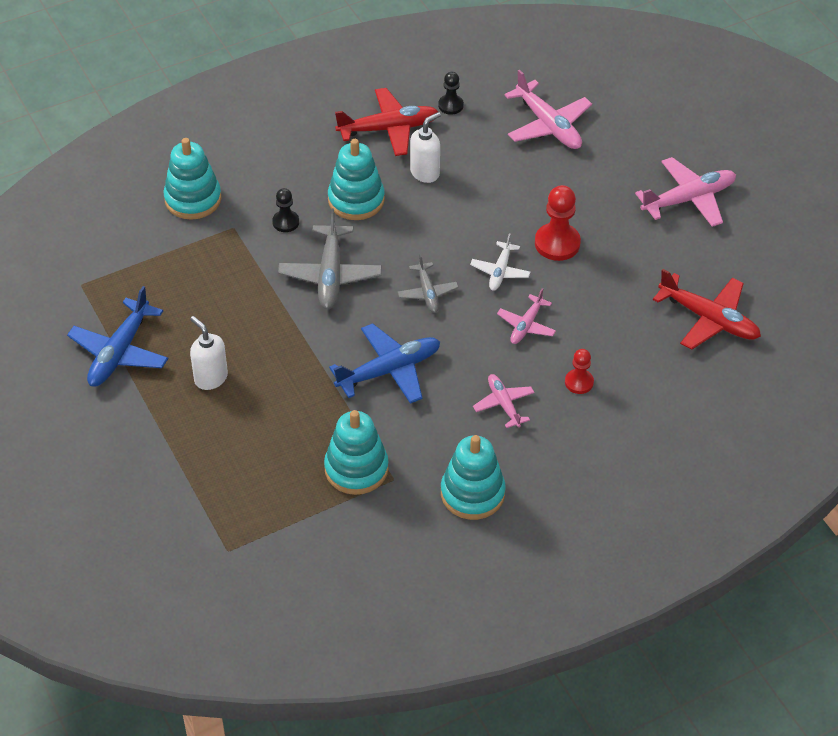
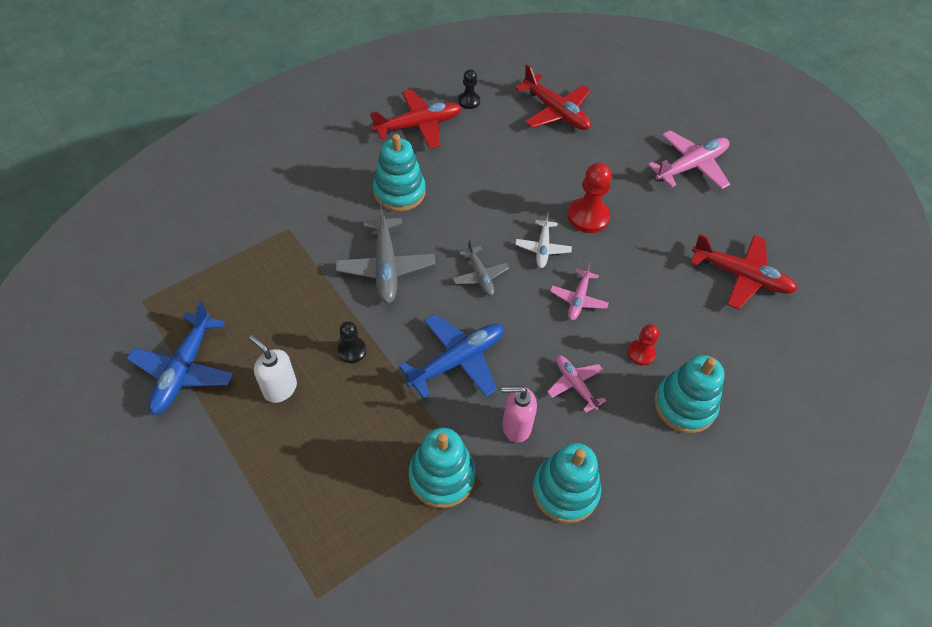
camera: 10 degrees left, 5 degrees up
turquoise stacking toy [164,138,221,220] -> turquoise stacking toy moved to [654,355,724,433]
black pawn [272,188,299,232] -> black pawn moved to [338,321,366,363]
white soap dispenser [410,112,441,183] -> none
pink plane [504,69,592,149] -> red plane [515,64,591,130]
none -> pink soap dispenser [502,386,537,443]

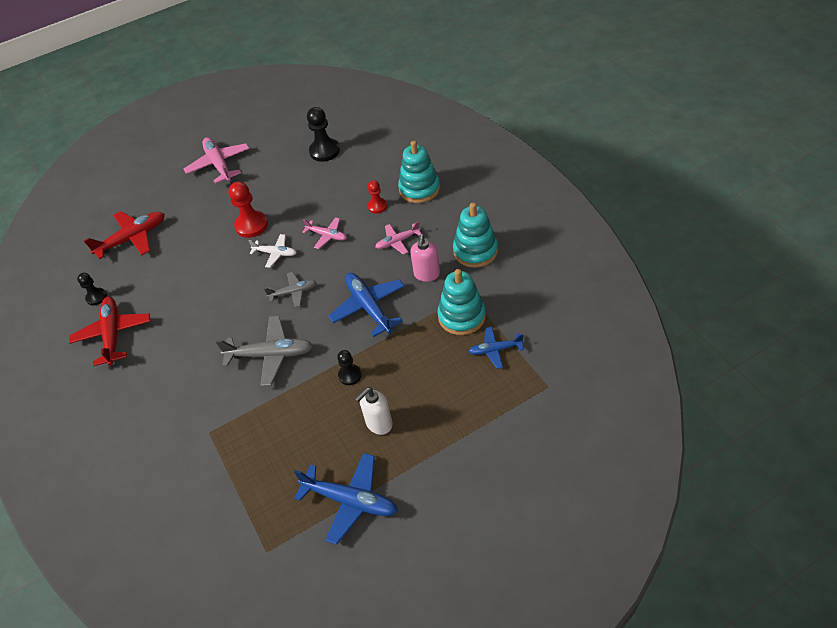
camera: 75 degrees left, 5 degrees down
turquoise stacking toy [373,134,425,211] -> none
red plane [691,234,798,310] -> black pawn [307,107,340,162]
none -> blue plane [468,327,524,369]

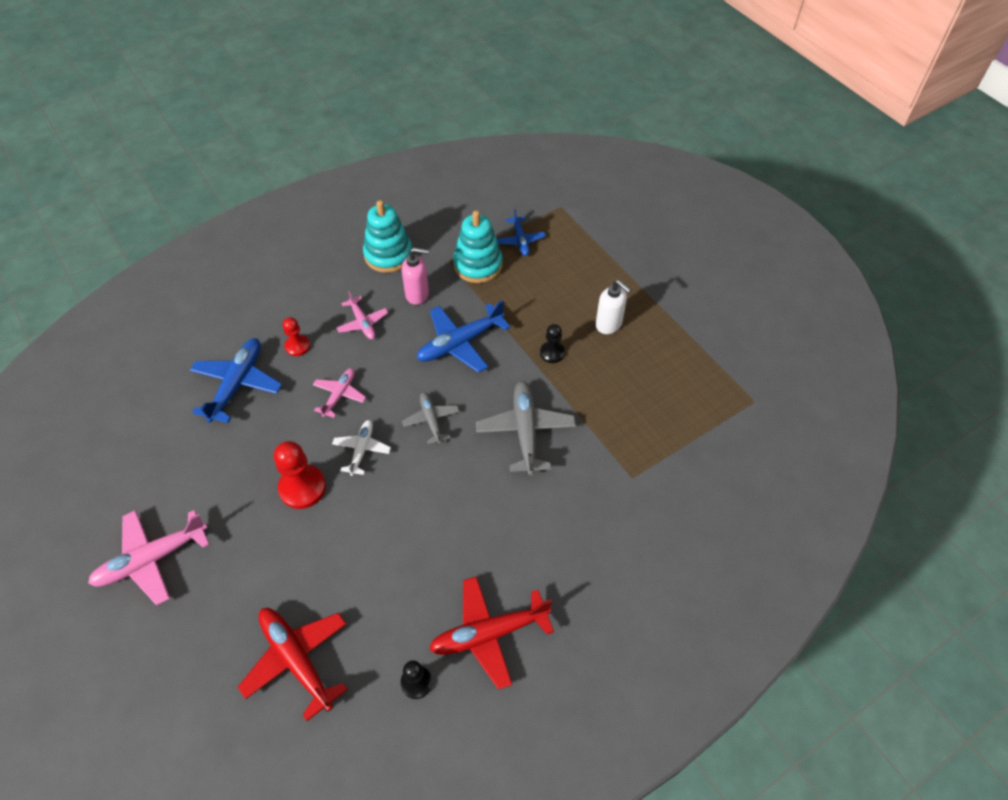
camera: 100 degrees left, 5 degrees up
blue plane [294,453,398,545] -> blue plane moved to [190,338,282,423]
black pawn [307,107,340,162] -> none
turquoise stacking toy [398,141,440,203] -> none

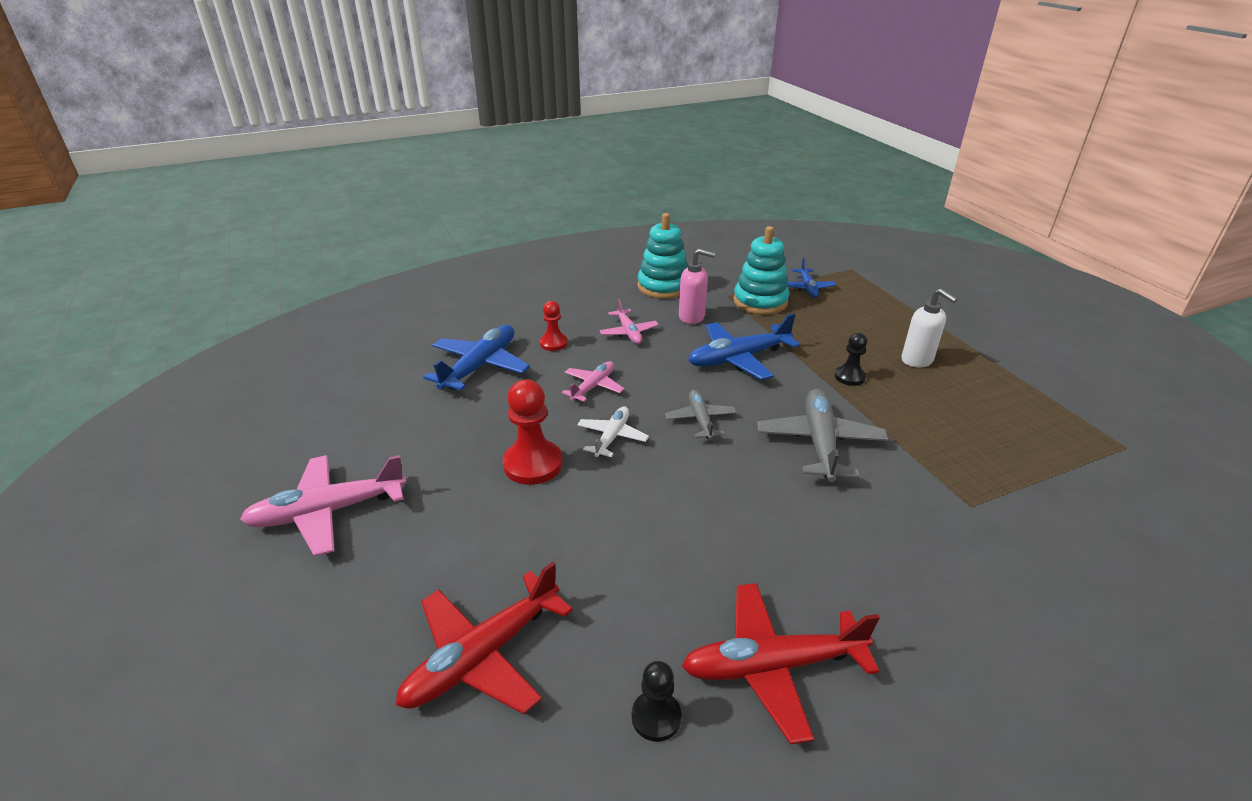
camera: 10 degrees right, 20 degrees down
red plane [238,608,348,721] -> red plane turned 105 degrees counterclockwise [396,562,573,714]

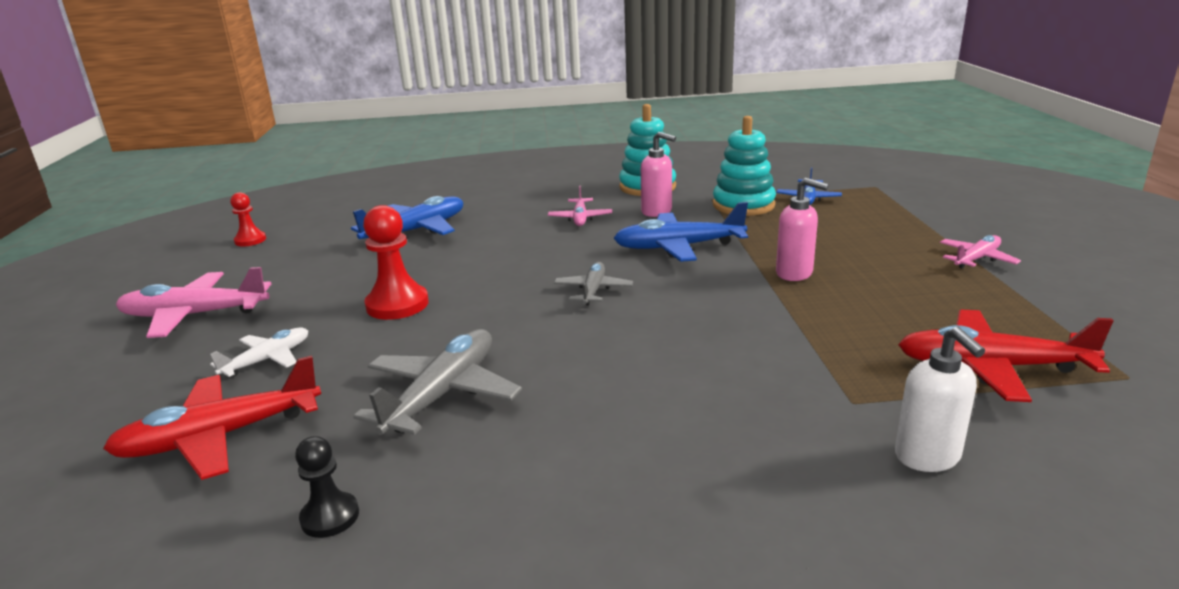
camera: 20 degrees right, 10 degrees down
red pawn [540,301,568,351] -> red pawn moved to [230,192,266,246]
pink plane [562,361,624,402] -> pink plane moved to [940,235,1021,269]
white plane [577,406,649,457] -> white plane moved to [210,327,308,377]
red plane [682,583,880,744] -> red plane moved to [898,310,1114,402]
grey plane [757,389,889,482] -> grey plane moved to [353,329,522,435]
black pawn [835,333,867,386] -> pink soap dispenser [776,178,829,281]
white soap dispenser [902,289,958,368] -> white soap dispenser moved to [895,327,985,472]

